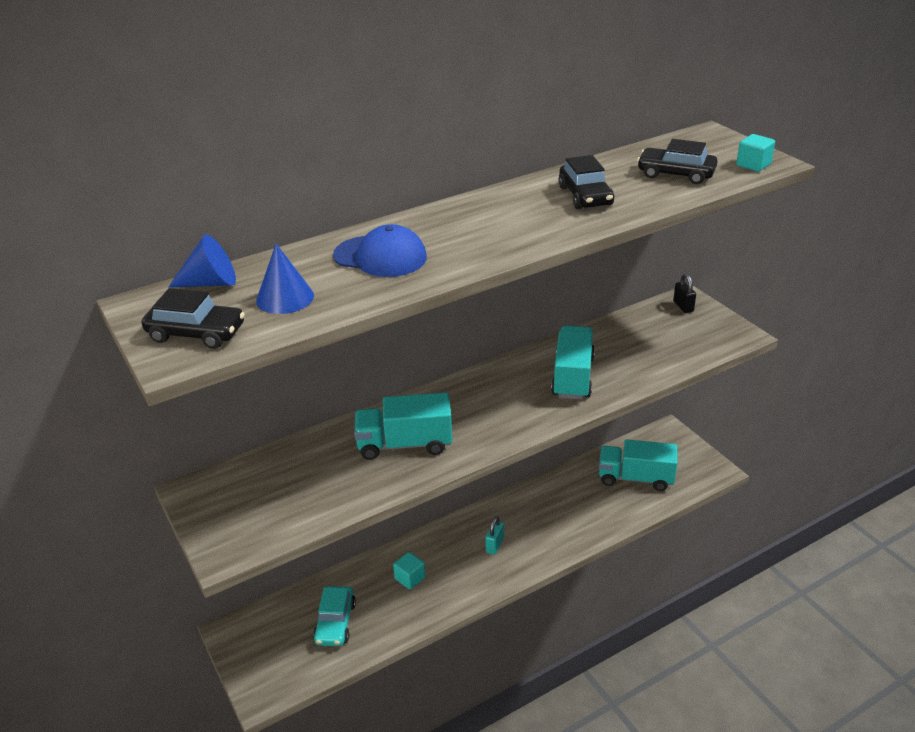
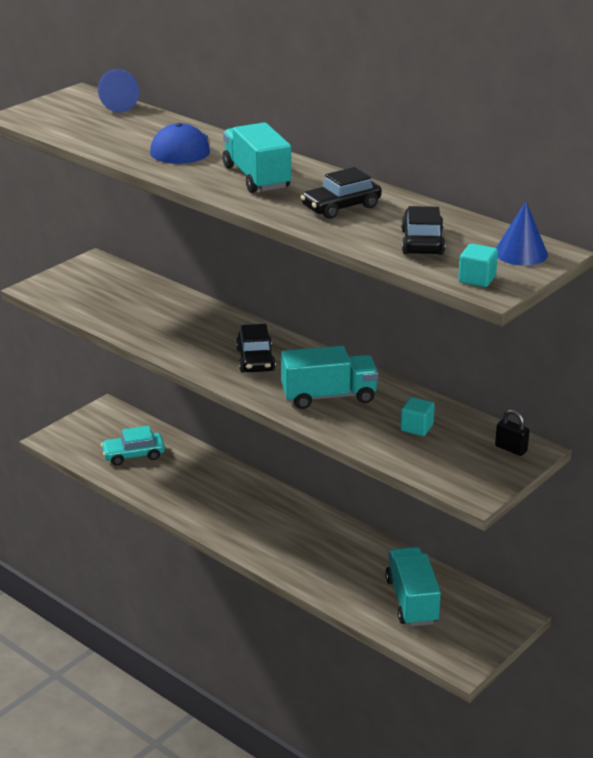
camera: 70 degrees right, 5 degrees down
black car [142,288,245,349] -> black car moved to [236,324,276,373]
blue cone [256,244,314,314] -> blue cone moved to [496,201,548,266]
turquoise truck [354,393,452,460] -> turquoise truck moved to [223,122,291,193]
turquoise cube [393,552,426,590] -> turquoise cube moved to [400,397,435,436]
turquoise padlock [485,516,504,555] -> none
black padlock [673,274,696,313] -> black padlock turned 75 degrees clockwise [495,409,529,456]

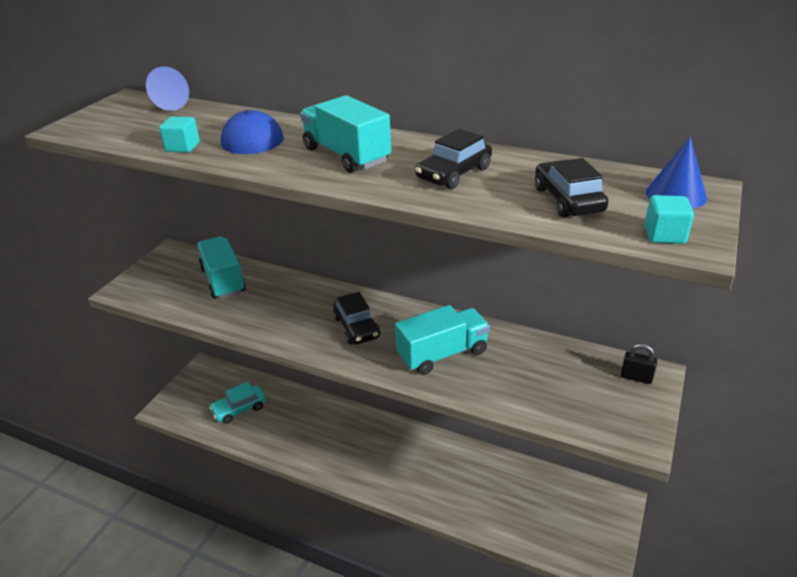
camera: 15 degrees left, 5 degrees up
turquoise truck [385,547,441,627] -> turquoise truck moved to [197,236,246,299]
turquoise cube [400,397,435,436] -> turquoise cube moved to [159,117,200,153]

